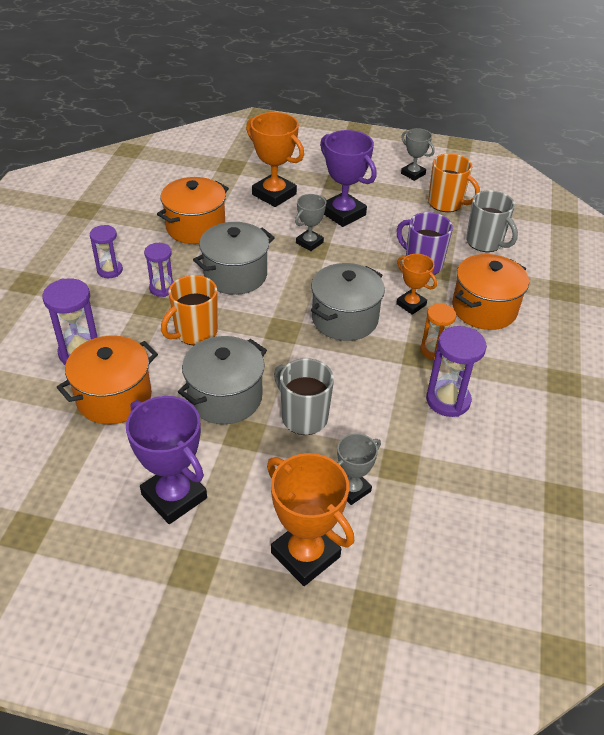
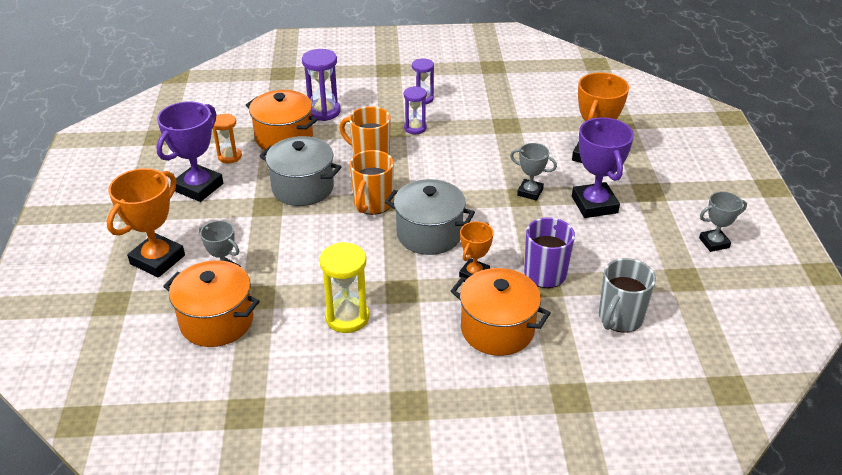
camera: 75 degrees right, 5 degrees down
orange pot [157,177,229,244] -> orange pot moved to [163,260,260,347]
grey pot [193,222,275,295] -> none
grey mug [274,358,334,435] -> none
purple trophy [320,130,377,227] -> purple trophy turned 45 degrees counterclockwise [572,117,634,218]
grey trophy [401,128,435,181] -> grey trophy turned 45 degrees clockwise [699,191,747,252]
orange hourglass [420,304,456,360] -> orange hourglass moved to [213,114,242,164]
purple hourglass [426,326,487,417] -> yellow hourglass [319,242,369,333]
orange mug [428,153,480,212] -> orange mug moved to [350,150,394,215]

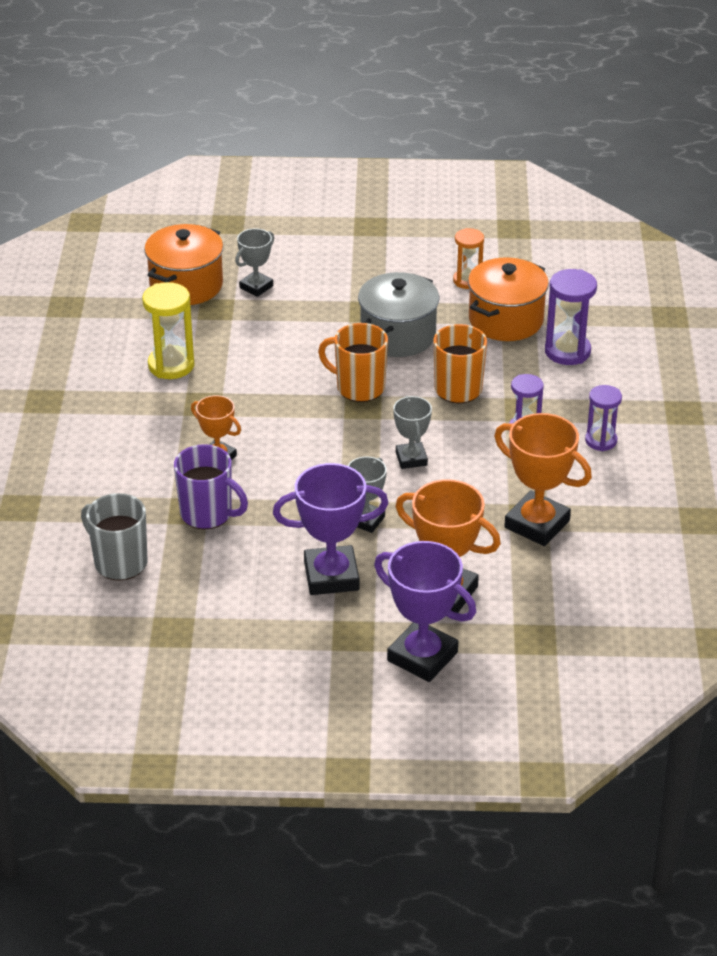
camera: 95 degrees right, 0 degrees up
orange trophy [107,168,185,277] -> orange trophy moved to [494,413,592,546]
purple trophy [156,101,223,202] -> purple trophy moved to [374,541,476,682]
grey pot [385,179,475,255] -> none
orange pot [451,268,551,356] -> none
grey trophy [699,191,747,252] -> grey trophy moved to [393,396,432,469]

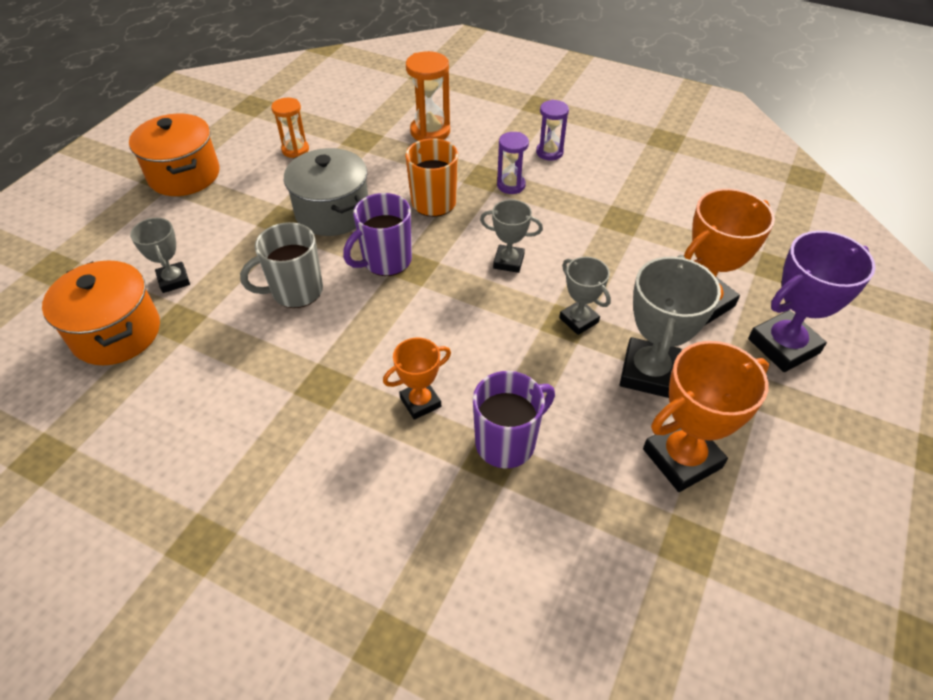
camera: 65 degrees left, 10 degrees up
grey mug [81,493,147,581] -> grey mug moved to [240,222,323,308]
yellow hourglass [142,282,194,379] -> none
purple trophy [273,463,389,595] -> grey trophy [620,255,721,398]
orange mug [318,323,388,402] -> purple mug [343,193,412,276]
orange pot [468,258,549,341] -> orange pot moved to [129,114,220,196]
orange trophy [494,413,592,546] -> orange trophy moved to [643,341,769,492]
purple hourglass [545,269,597,365] -> orange hourglass [406,51,450,141]

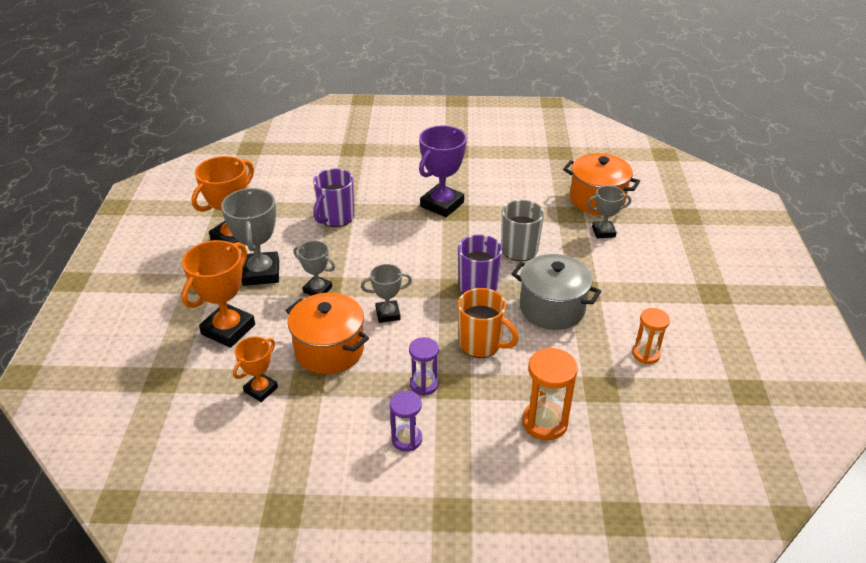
camera: 155 degrees right, 10 degrees down
orange pot [129,114,220,196] -> orange pot moved to [286,293,369,374]
grey trophy [130,218,190,293] -> grey trophy turned 45 degrees counterclockwise [586,186,631,238]
orange trophy [383,338,451,420] -> orange trophy moved to [233,337,278,402]
purple trophy [748,231,876,372] -> purple trophy moved to [419,125,467,217]

